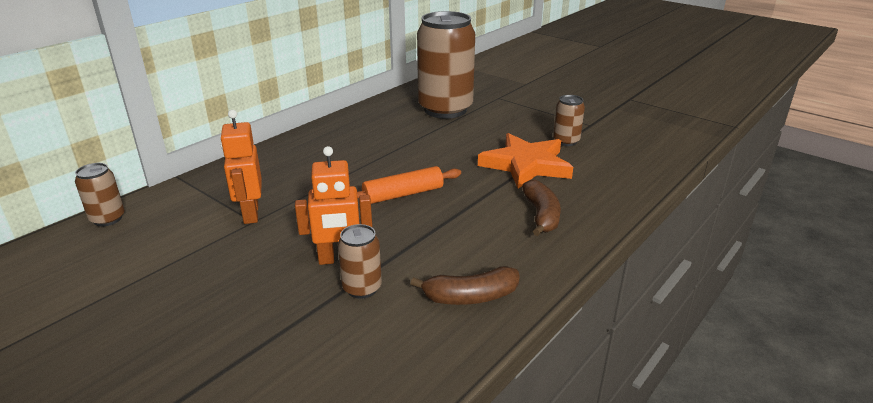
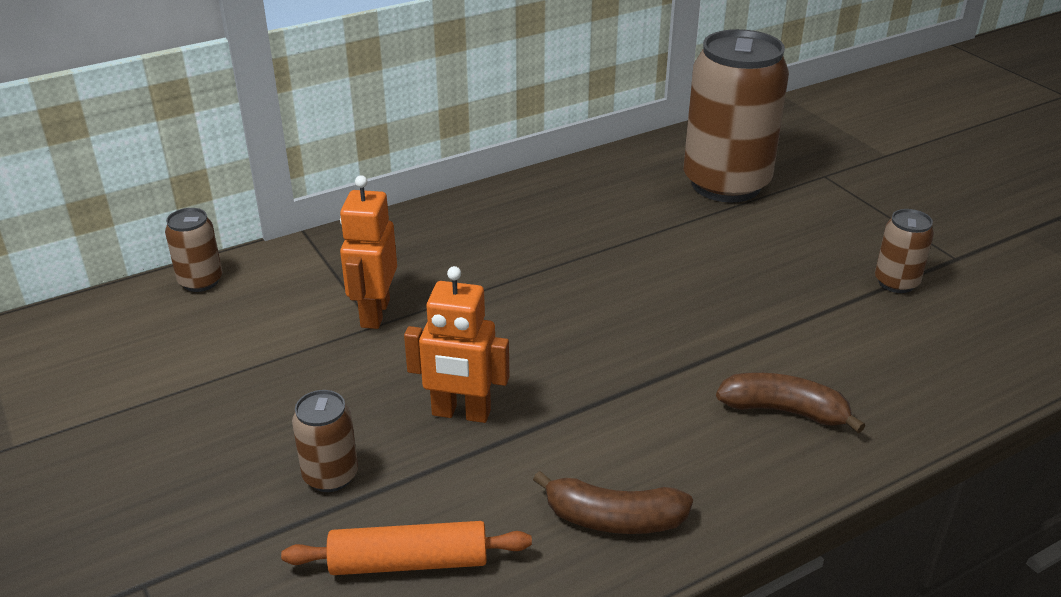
camera: 20 degrees right, 5 degrees up
brown can [338,224,382,299] -> brown can moved to [292,390,358,492]
orange rolling pin [357,166,461,204] -> orange rolling pin moved to [281,521,532,575]
orange star [478,133,573,189] -> none
brown banana [522,180,561,236] -> brown banana turned 90 degrees counterclockwise [716,372,865,433]

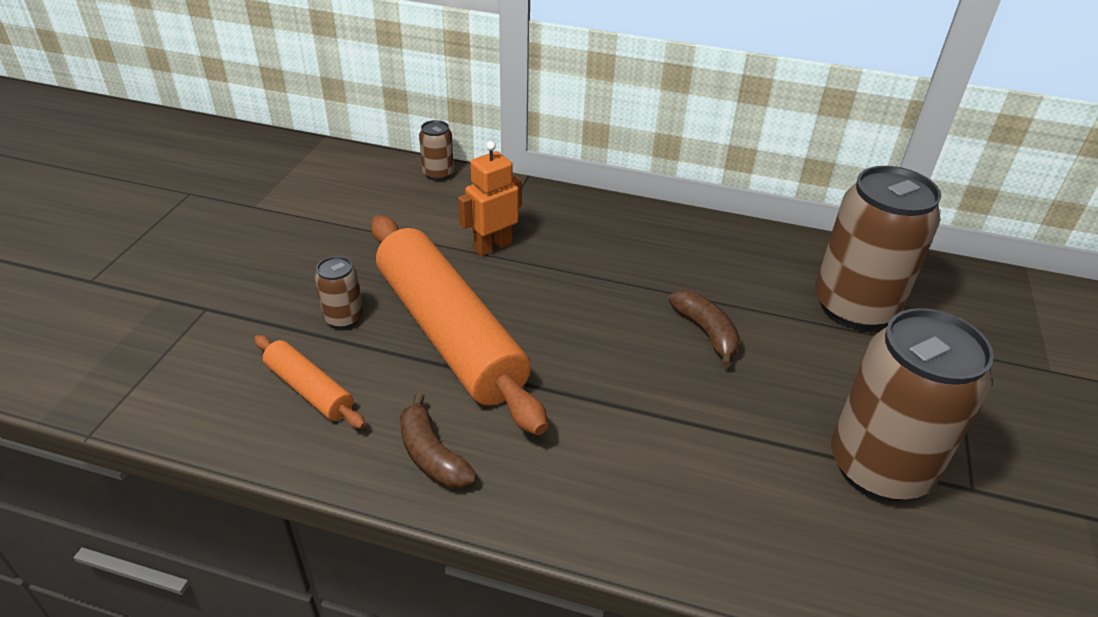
camera: 45 degrees right, 5 degrees up
orange robot [404,266,509,423] -> orange rolling pin [371,215,548,435]
brown banana [716,372,865,433] -> brown banana moved to [669,290,740,368]
brown can [875,209,934,293] -> brown can [831,308,994,502], size x2.25

